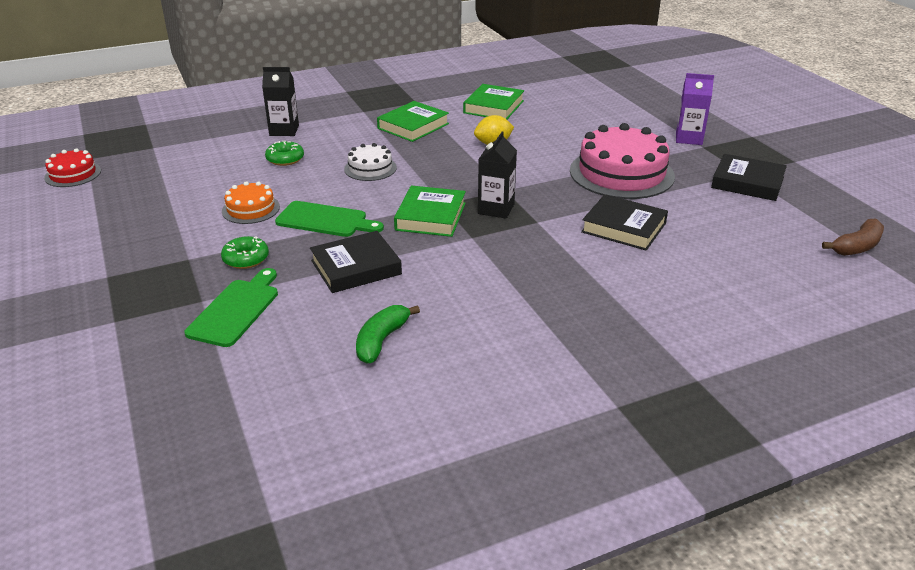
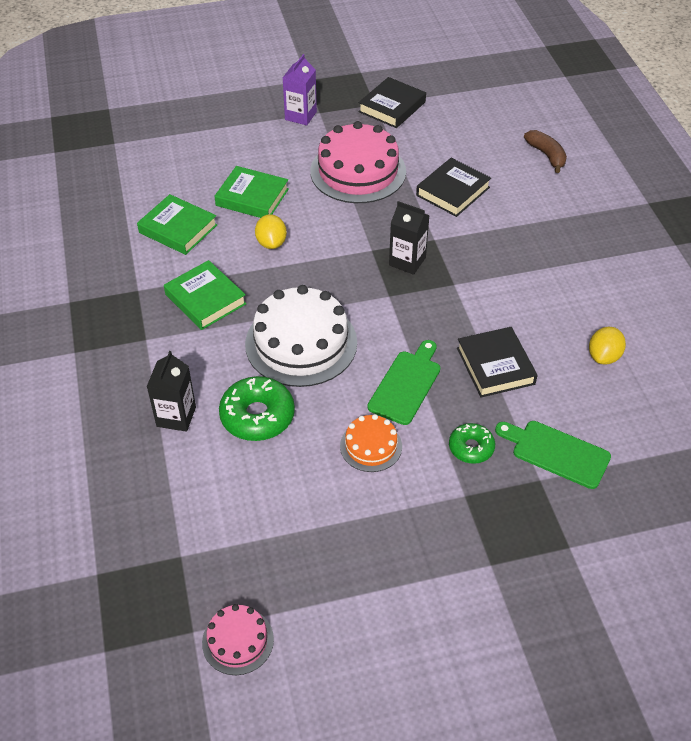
camera: 80 degrees left, 15 degrees up
red cake [44,148,101,187] -> pink cake [202,604,274,675]
green donut [265,141,304,166] -> green donut [219,376,295,441], size x1.67
white cake [344,143,397,181] -> white cake [245,285,357,387], size x1.95
green banana [356,305,420,364] -> yellow lemon [589,327,626,365]
green book [394,186,466,237] -> green book moved to [215,166,289,218]
brown banana [822,218,884,256] -> brown banana moved to [524,130,567,173]

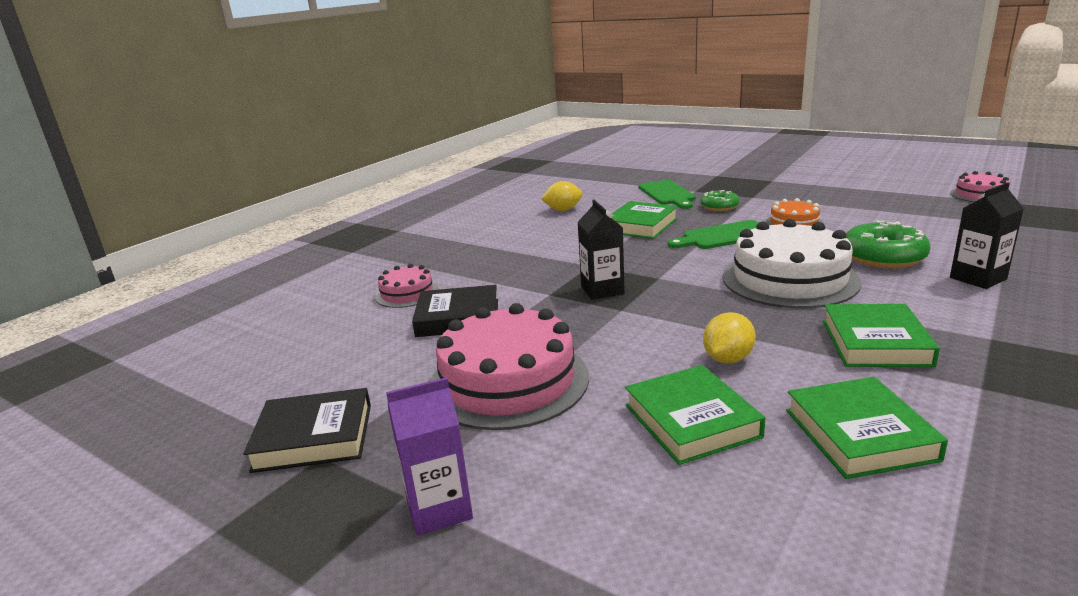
camera: 130 degrees left, 25 degrees down
black book [457,327,538,397] -> green book [612,201,678,239]
brown banana [524,130,567,173] -> none
none -> pink cake [375,264,439,308]

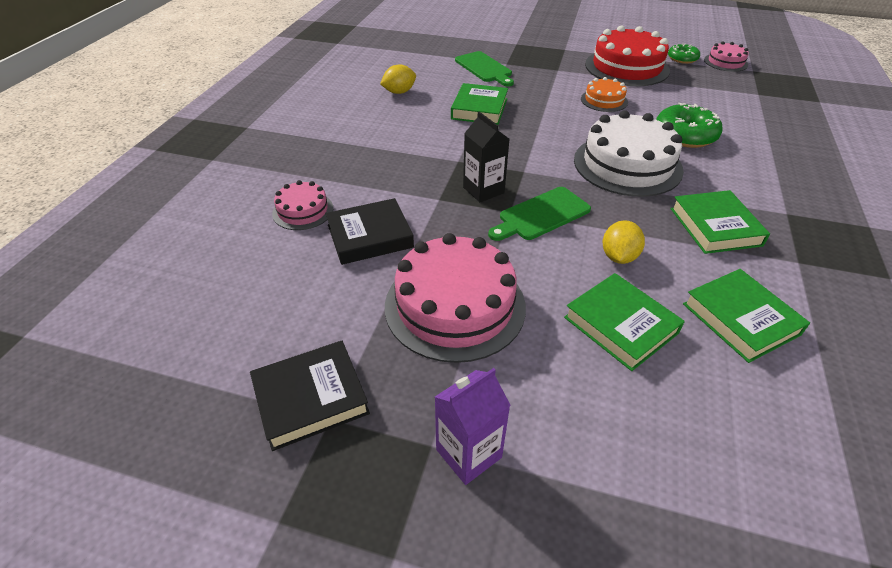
camera: 20 degrees left, 20 degrees up
green cutting board [668,220,758,249] -> green cutting board moved to [488,187,591,241]
green donut [700,190,739,211] -> green donut moved to [668,43,700,64]
black carton [950,182,1024,289] -> none
none -> red cake [585,25,670,86]

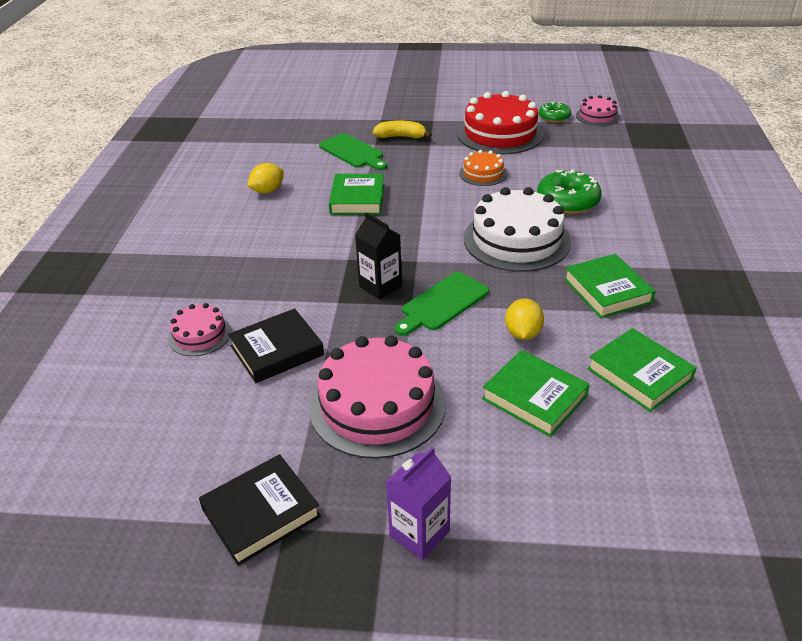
camera: 10 degrees left, 5 degrees down
none -> yellow banana [373,120,432,138]

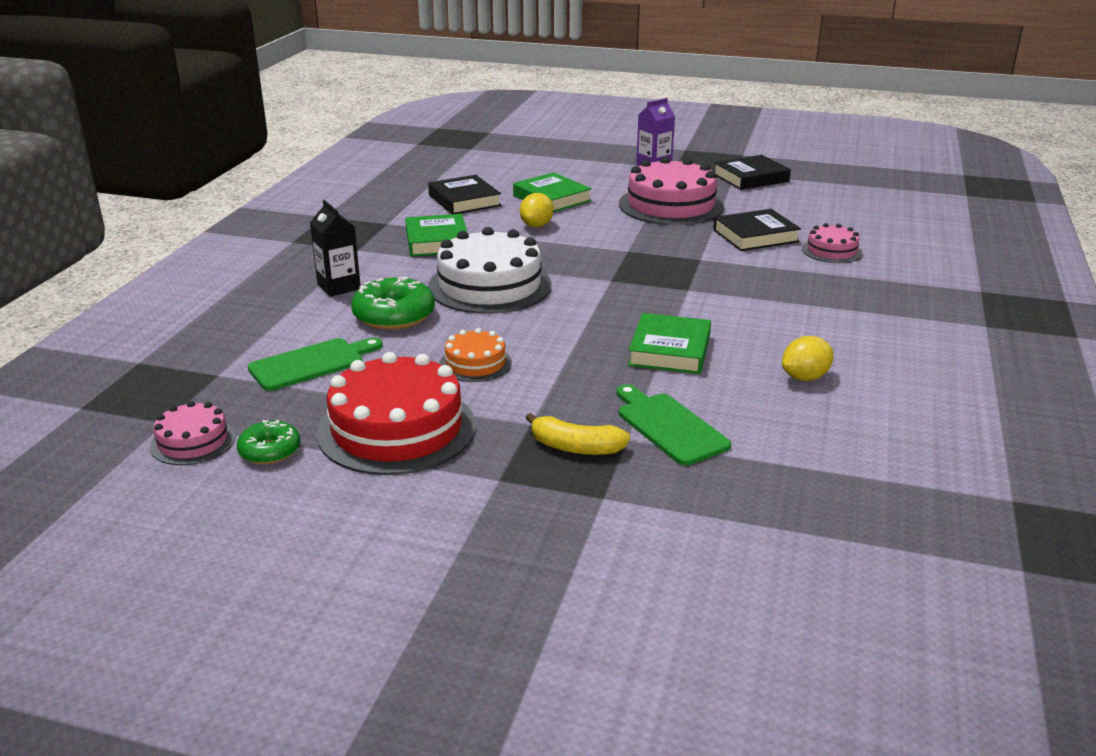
camera: 170 degrees left, 10 degrees down
black carton [355,212,402,300] -> black carton moved to [310,200,361,297]
green cutting board [394,272,489,336] -> green cutting board moved to [248,338,383,391]
green book [587,328,697,412] -> black book [428,175,501,214]

